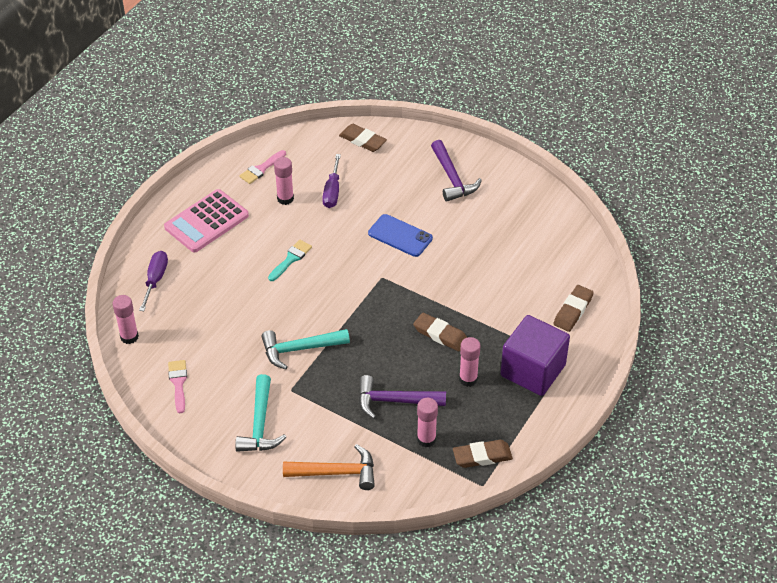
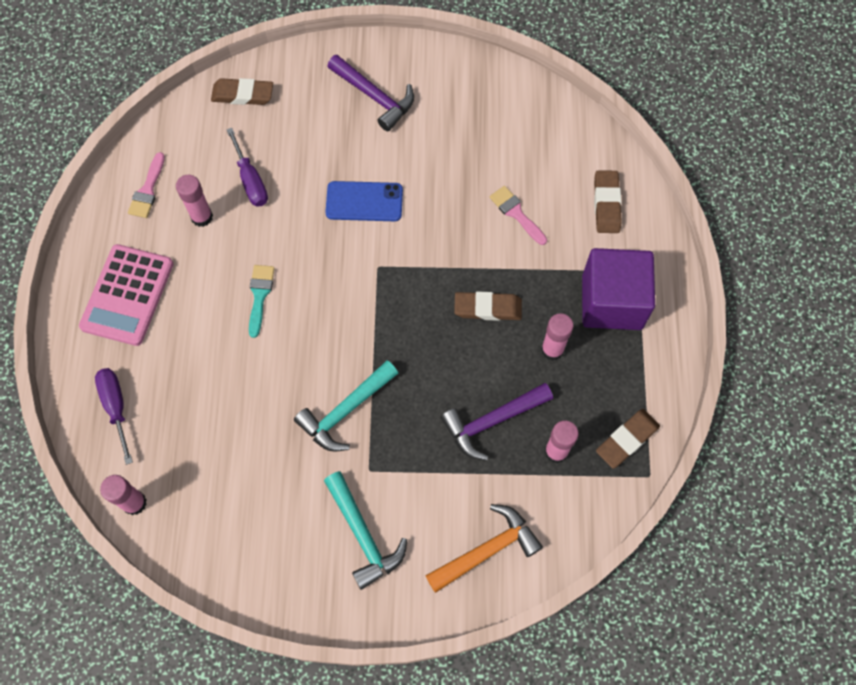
camera: 30 degrees left, 20 degrees up
pink brush [168,360,187,413] -> pink brush moved to [490,186,547,245]

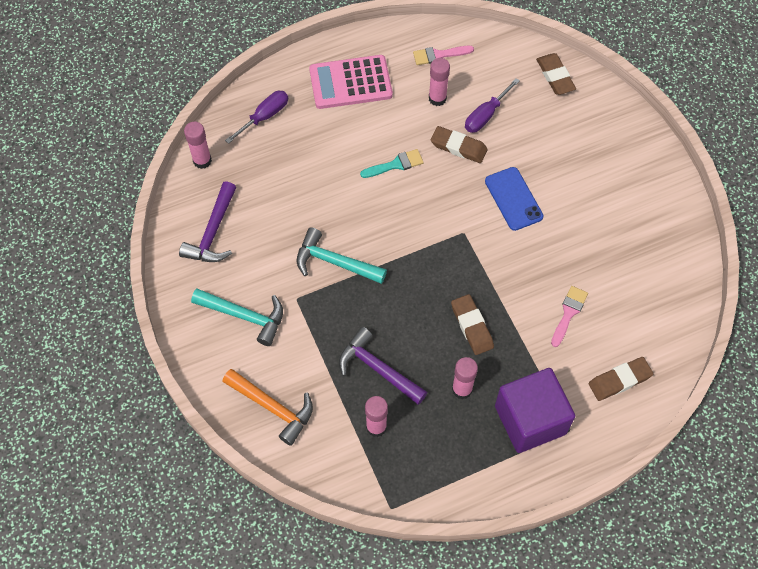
camera: 65 degrees right, 5 degrees down
turquoise hammer [324,471,407,590] -> turquoise hammer turned 105 degrees counterclockwise [191,289,283,346]
purple hammer [327,55,414,131] -> purple hammer moved to [179,181,237,262]
brown eraser [596,409,660,469] -> brown eraser moved to [431,126,488,163]

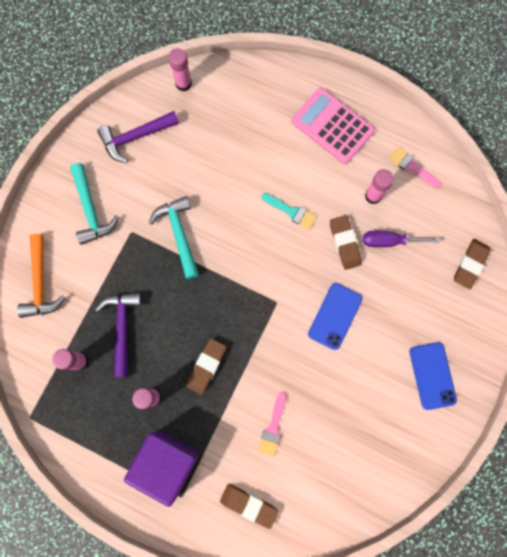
camera: 50 degrees right, 15 degrees up
purple screwdriver [225,91,288,144] -> none
pink brush [551,286,588,347] -> pink brush turned 120 degrees clockwise [258,392,286,456]
none -> blue phone [409,342,457,410]

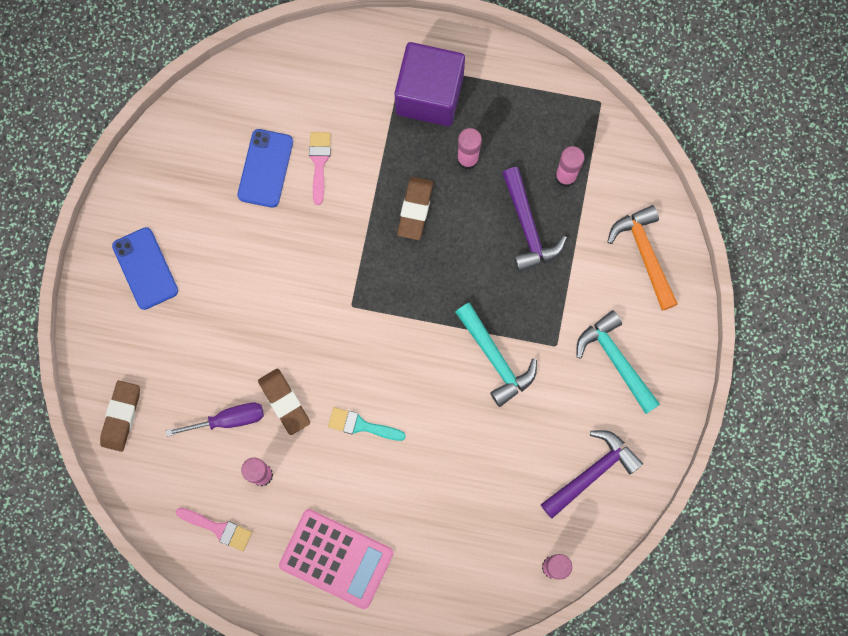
camera: 165 degrees right, 0 degrees up
brown eraser [220,484,278,529] -> none
blue phone [308,283,362,350] -> blue phone moved to [237,129,293,208]

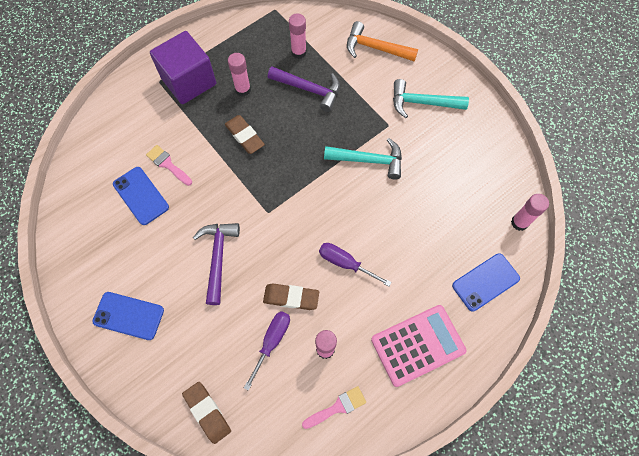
camera: 50 degrees left, 10 degrees down
turquoise brush [328,407,406,441] -> purple screwdriver [319,243,391,286]
purple hammer [541,430,643,518] -> purple hammer moved to [193,223,240,305]
none -> blue phone [452,253,520,311]

